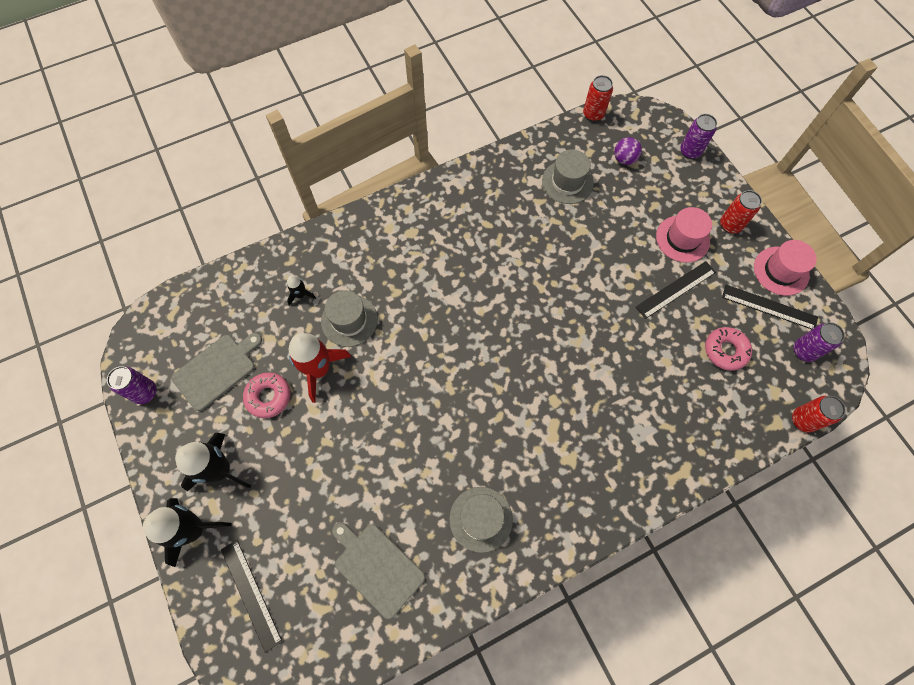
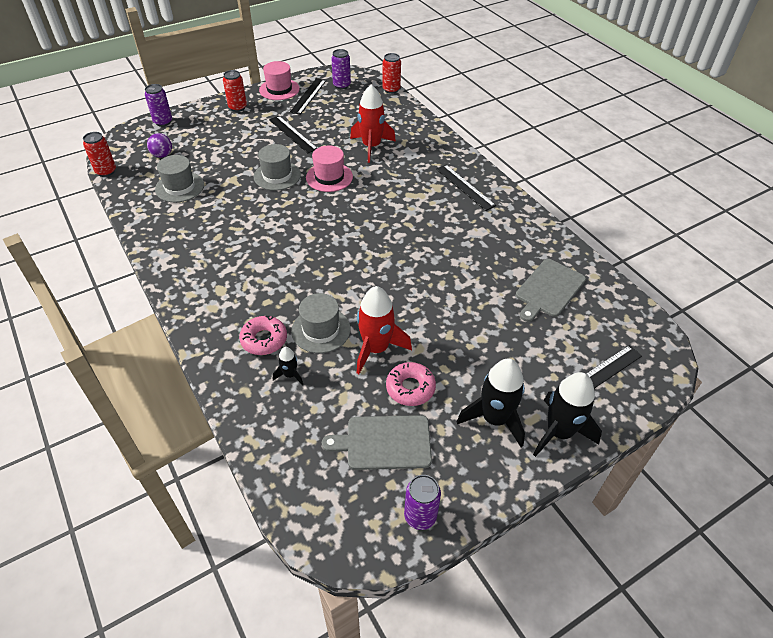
camera: 95 degrees left, 20 degrees down
grey cutting board [171,333,262,411] -> grey cutting board turned 45 degrees counterclockwise [322,415,432,470]
grey hat [449,487,513,553] -> grey hat moved to [254,144,301,191]
pink hat [656,207,712,263] -> pink hat moved to [306,146,353,192]
pink donut [705,327,752,371] -> pink donut moved to [239,316,287,355]
none -> red rocket [350,85,396,163]
none -> black ruler [436,165,496,211]

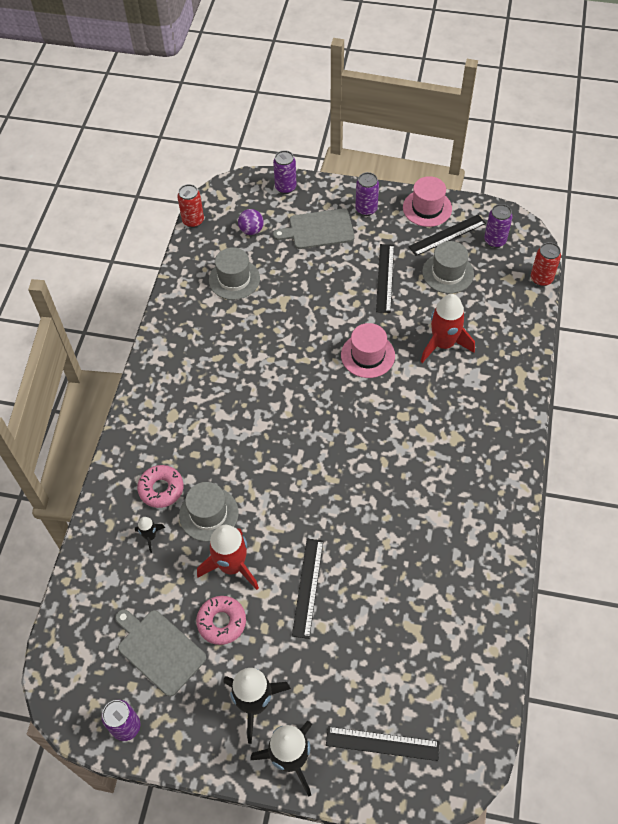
camera: 45 degrees right, 10 degrees up
red can [223,70,247,112] -> purple can [355,172,379,216]
grey hat [254,144,301,191] -> grey hat moved to [422,241,474,294]
black ruler [436,165,496,211] -> black ruler moved to [292,538,323,639]
grey cutting board [516,259,586,322] -> grey cutting board moved to [273,208,355,249]

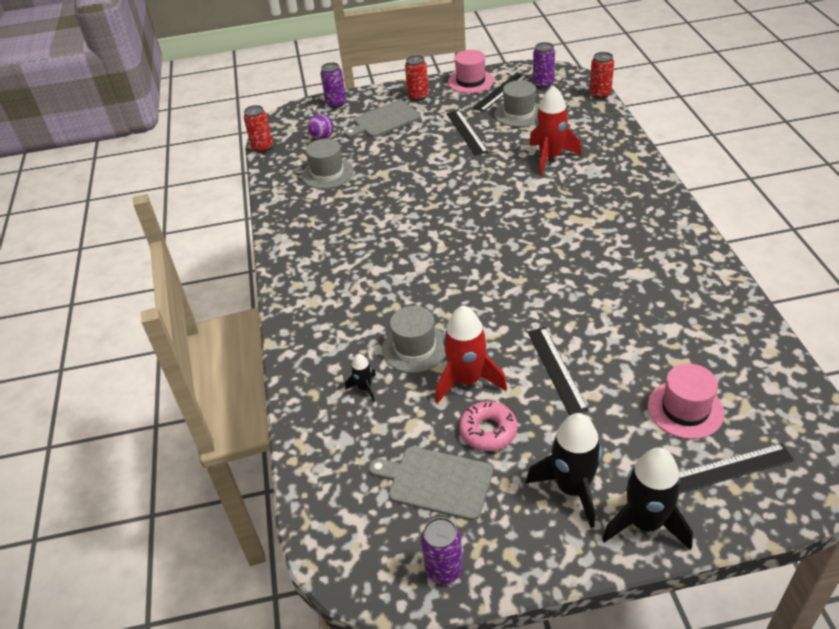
camera: 20 degrees left, 15 degrees down
pink donut [137,465,184,508] -> none
pink hat [341,323,395,378] -> pink hat moved to [648,363,724,439]
purple can [355,172,379,216] -> red can [405,55,429,101]

